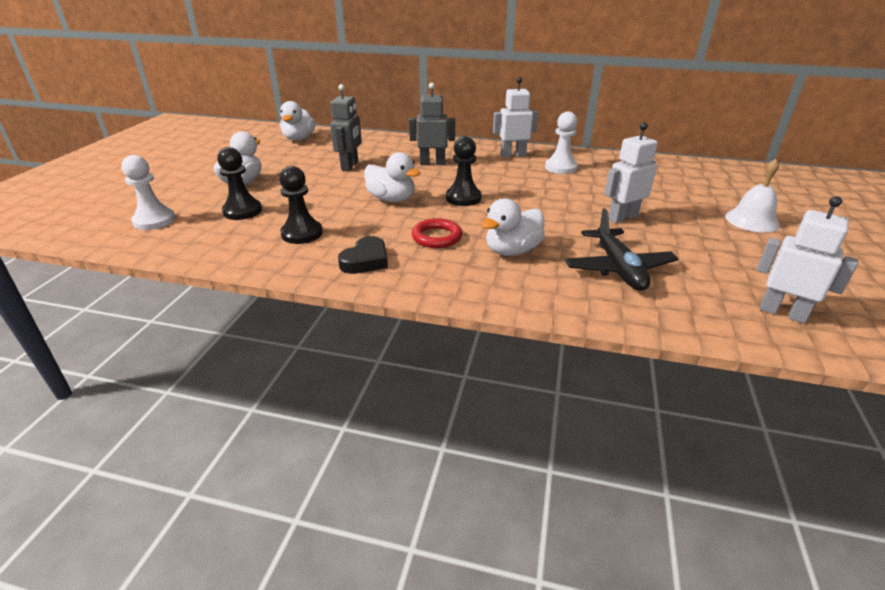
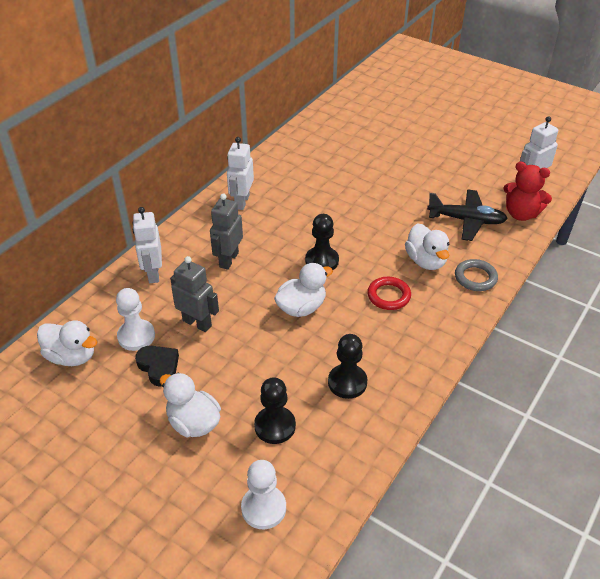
camera: 70 degrees left, 10 degrees up
black heart [338,236,388,274] -> black heart moved to [135,346,179,387]
white pawn [545,111,578,174] -> white pawn moved to [116,288,155,351]
white robot [604,122,658,223] -> white robot moved to [133,207,162,283]
white bell [725,159,780,233] -> none
none -> grey ring [455,259,498,291]
none -> red teddy bear [503,161,552,221]

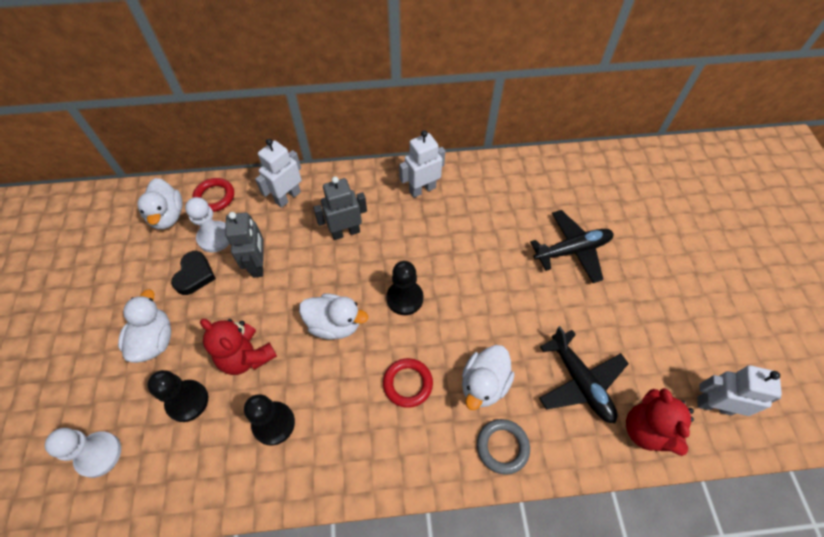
camera: 50 degrees right, 15 degrees up
none -> red ring [193,178,234,212]
none -> red teddy bear [200,319,277,375]
none -> black plane [530,210,613,283]

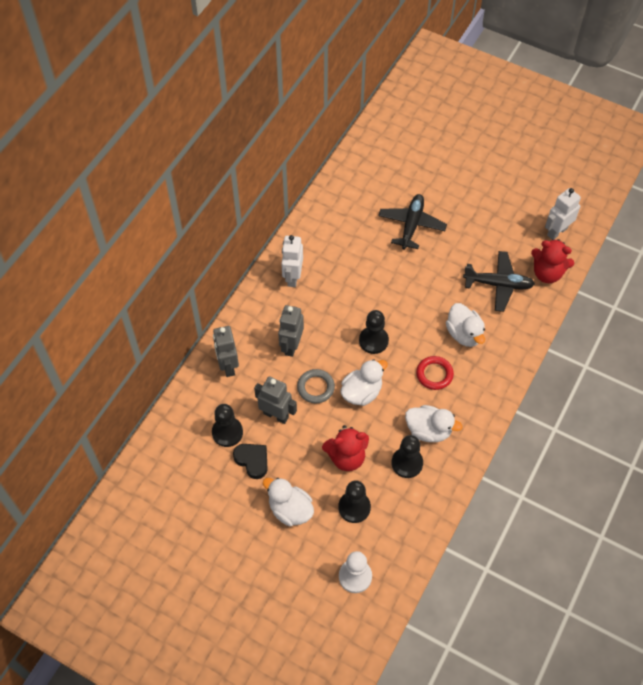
camera: 55 degrees left, 0 degrees up
white duck [137,178,183,229] -> white duck moved to [405,405,463,442]
white pawn [185,197,230,253] -> black pawn [212,404,243,447]
red ring [193,178,234,212] -> none
white robot [255,139,302,208] -> grey robot [213,326,239,377]
grey ring [477,419,530,475] -> grey ring moved to [297,369,335,403]

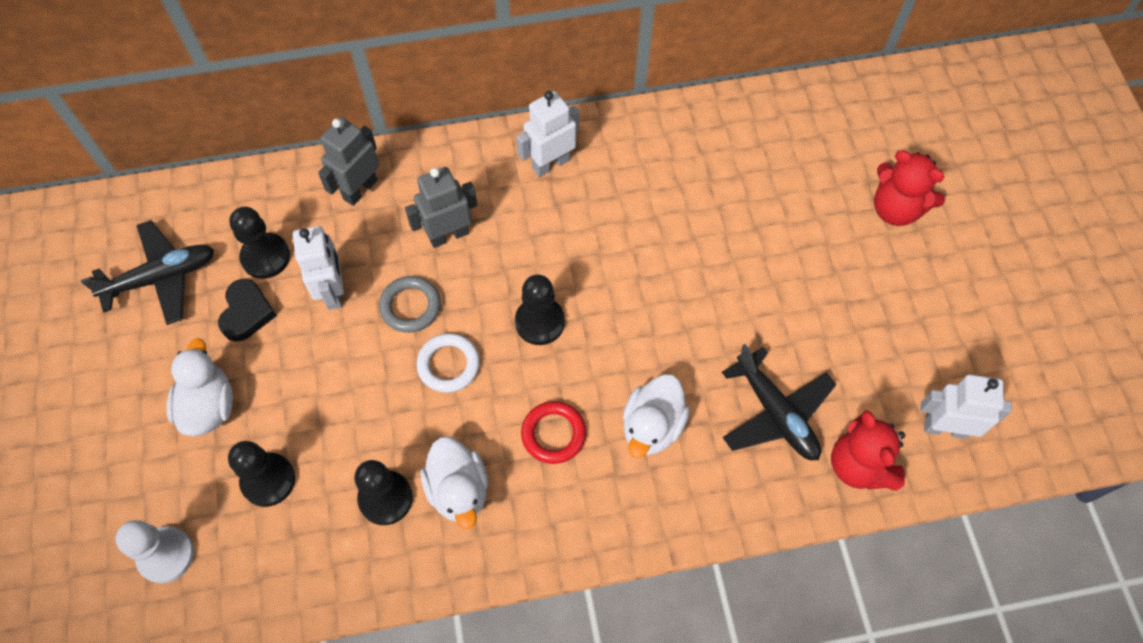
camera: 50 degrees right, 5 degrees up
grey robot [254,376,297,424] -> white robot [293,226,344,310]
red teddy bear [322,425,369,471] -> red teddy bear moved to [874,150,945,226]
white duck [340,359,388,406] -> white ring [416,333,480,393]
black plane [378,194,447,250] -> black plane moved to [81,220,214,325]

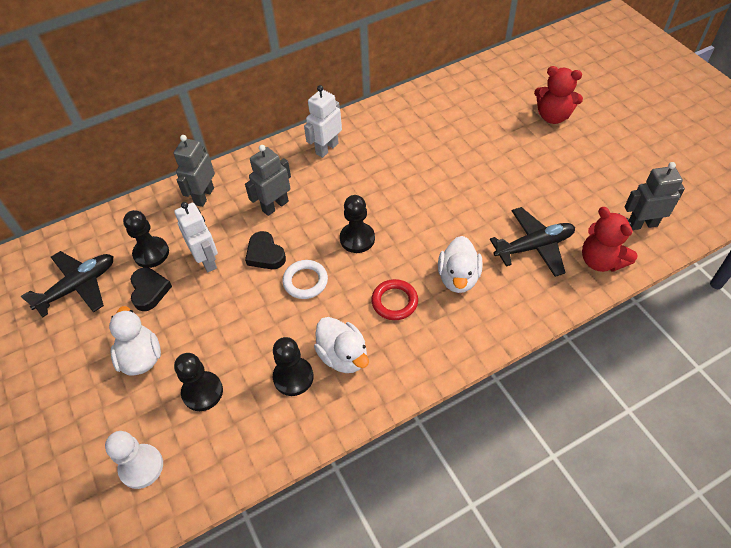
camera: 15 degrees left, 10 degrees down
grey ring [379,276,441,333] -> black heart [245,231,286,269]
black plane [722,344,837,460] -> black plane turned 60 degrees counterclockwise [490,207,575,277]
white robot [921,375,1012,439] -> grey robot [625,162,685,230]

